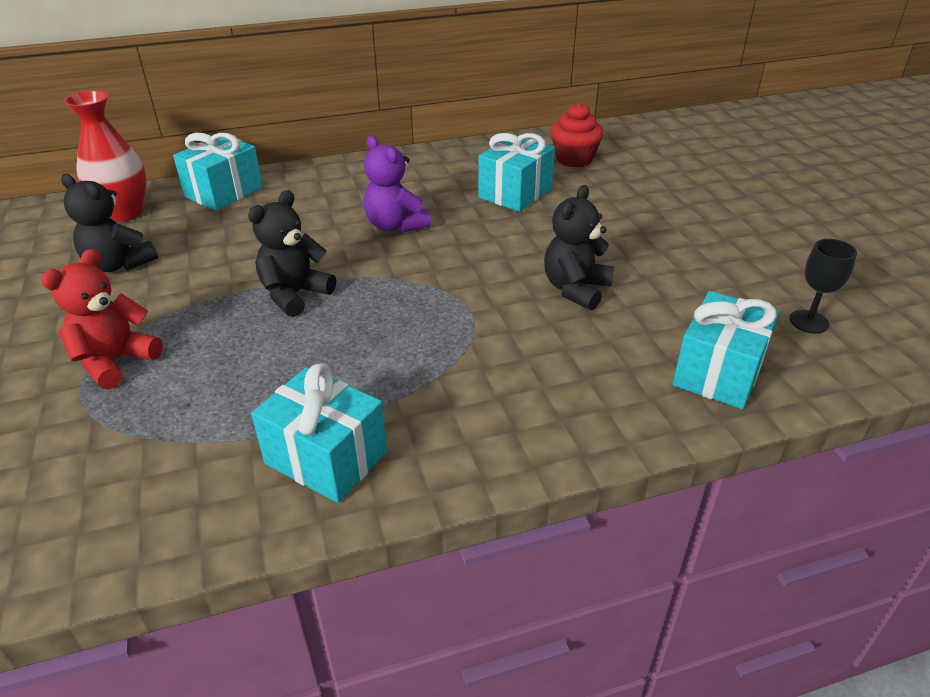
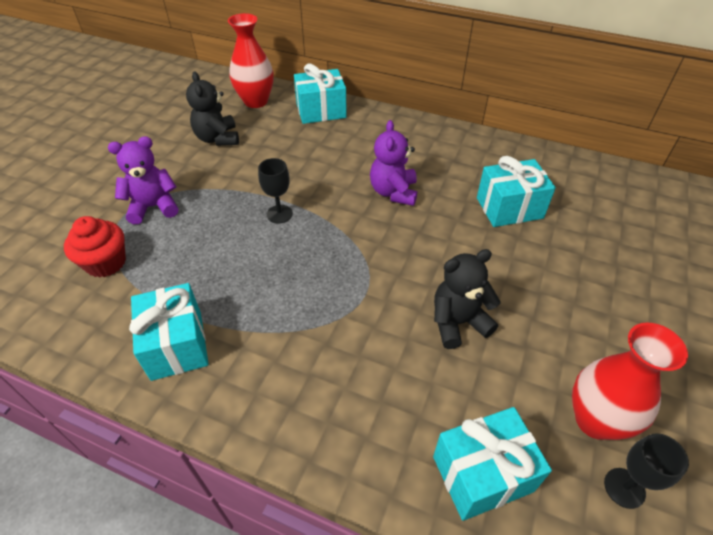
camera: 40 degrees right, 10 degrees up
red teddy bear [41,249,163,389] -> purple teddy bear [108,136,178,224]
black teddy bear [248,190,336,317] -> black goblet [258,158,293,224]
red cupcake [551,103,604,167] -> red cupcake moved to [64,216,126,278]
none -> red vase [572,322,688,440]

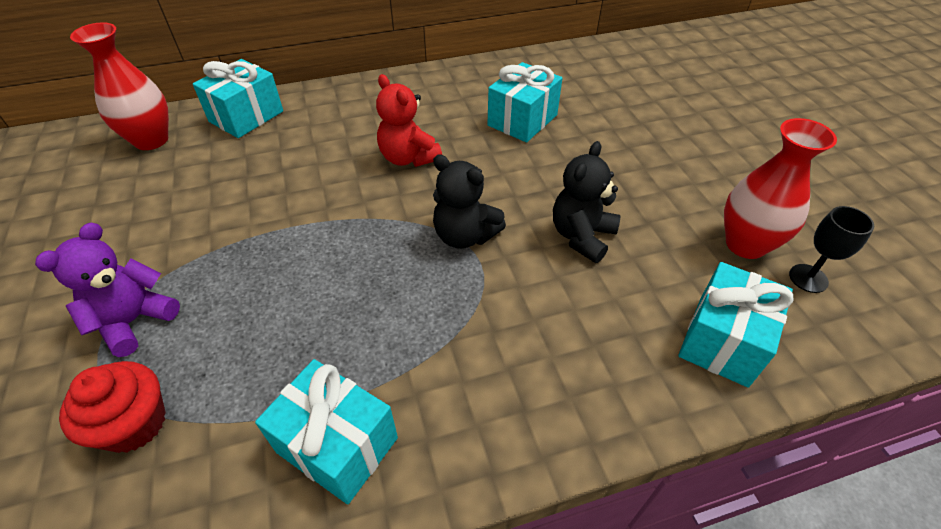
camera: 40 degrees left, 0 degrees up
black teddy bear [186,72,239,146] -> black teddy bear moved to [433,154,506,249]
black goblet [258,158,293,224] -> none
purple teddy bear [370,120,417,206] -> red teddy bear [376,74,442,167]

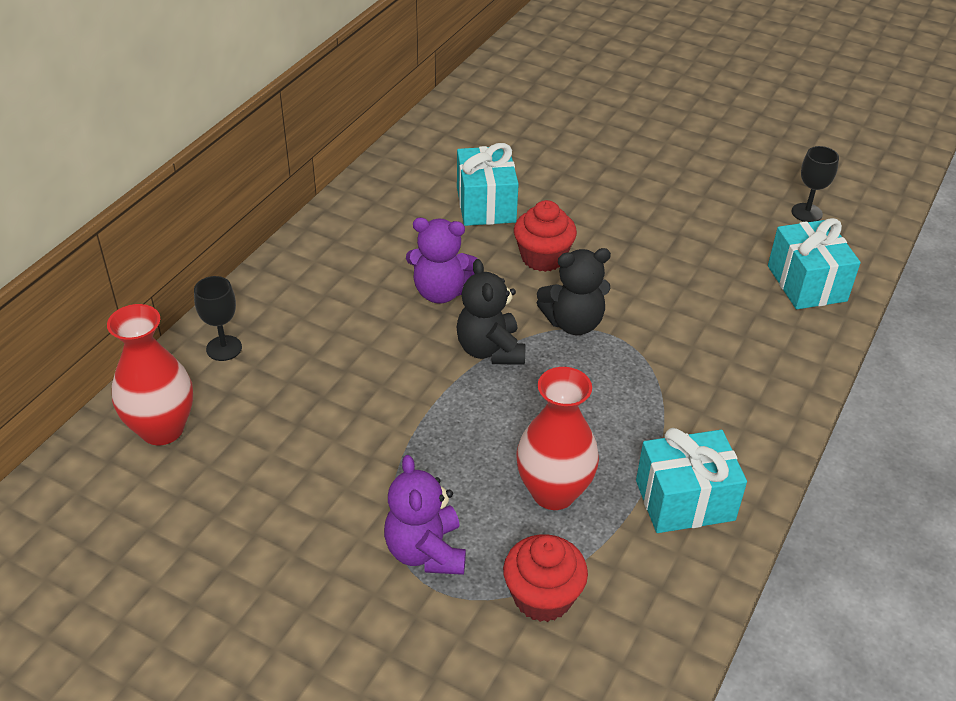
camera: 45 degrees left, 5 degrees down
turquoise gift [193,59,283,138] -> black goblet [194,276,242,361]
red teddy bear [376,74,442,167] -> purple teddy bear [406,218,478,303]
black teddy bear [553,141,620,263] -> black teddy bear moved to [456,259,525,365]
red vase [724,118,837,259] -> red vase moved to [516,367,599,510]
none -> red cupcake [514,200,577,272]

